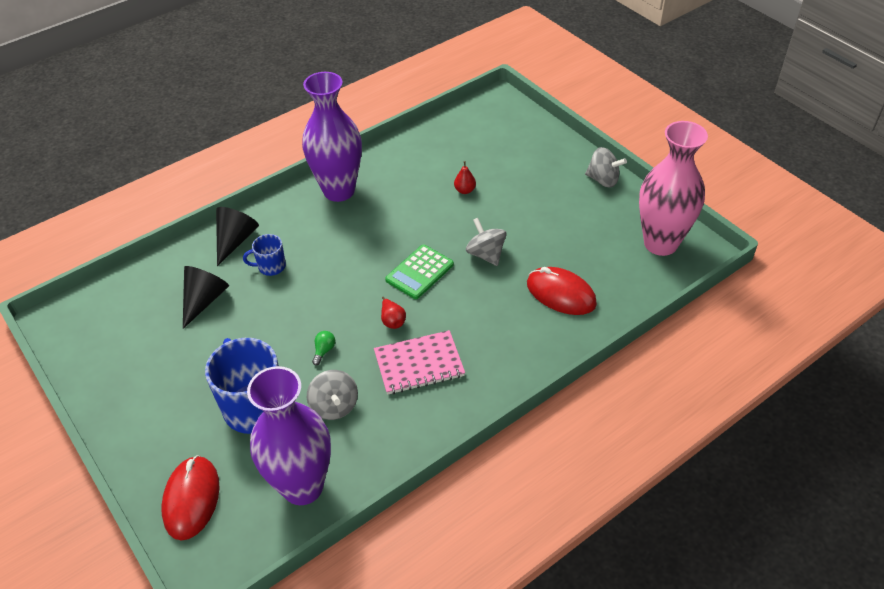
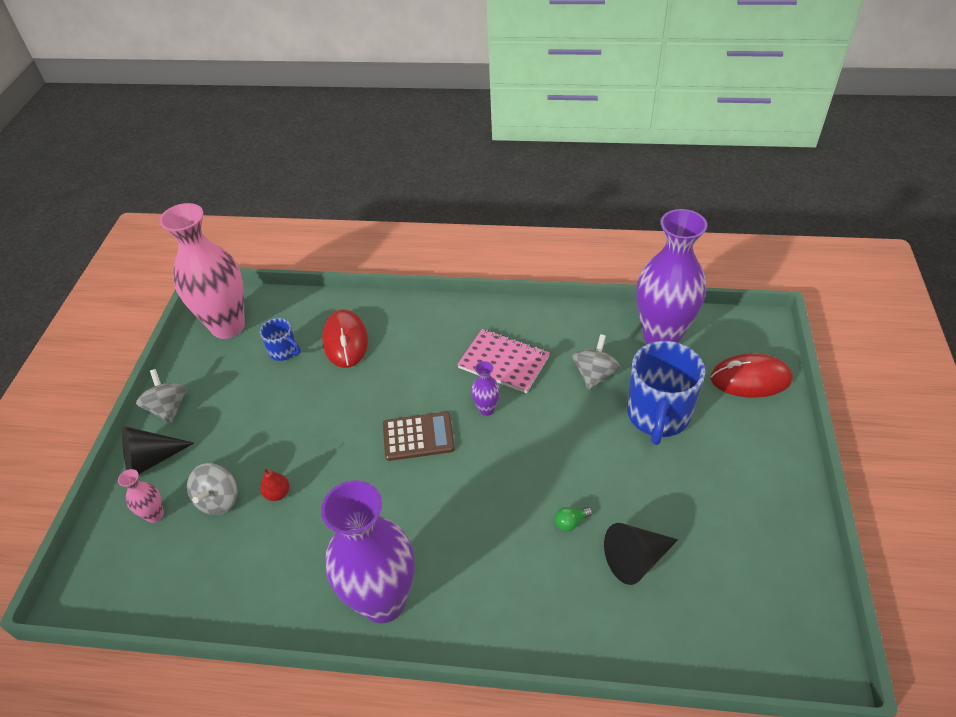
camera: 135 degrees left, 0 degrees up
red mouse [161,455,220,541] -> red mouse turned 45 degrees clockwise [710,353,793,398]
black cone [216,207,259,266] -> black cone moved to [122,426,194,475]
blue mug [243,234,286,276] -> blue mug moved to [260,318,301,361]
green light bulb [312,331,335,365] -> green light bulb moved to [554,507,592,532]
red pear [381,297,406,329] -> purple vase [471,361,500,416]
green calculator [385,245,454,299] -> brown calculator [383,412,455,461]
grey spinning top [466,218,507,266] -> grey spinning top moved to [187,463,238,515]
none -> pink vase [118,469,164,523]

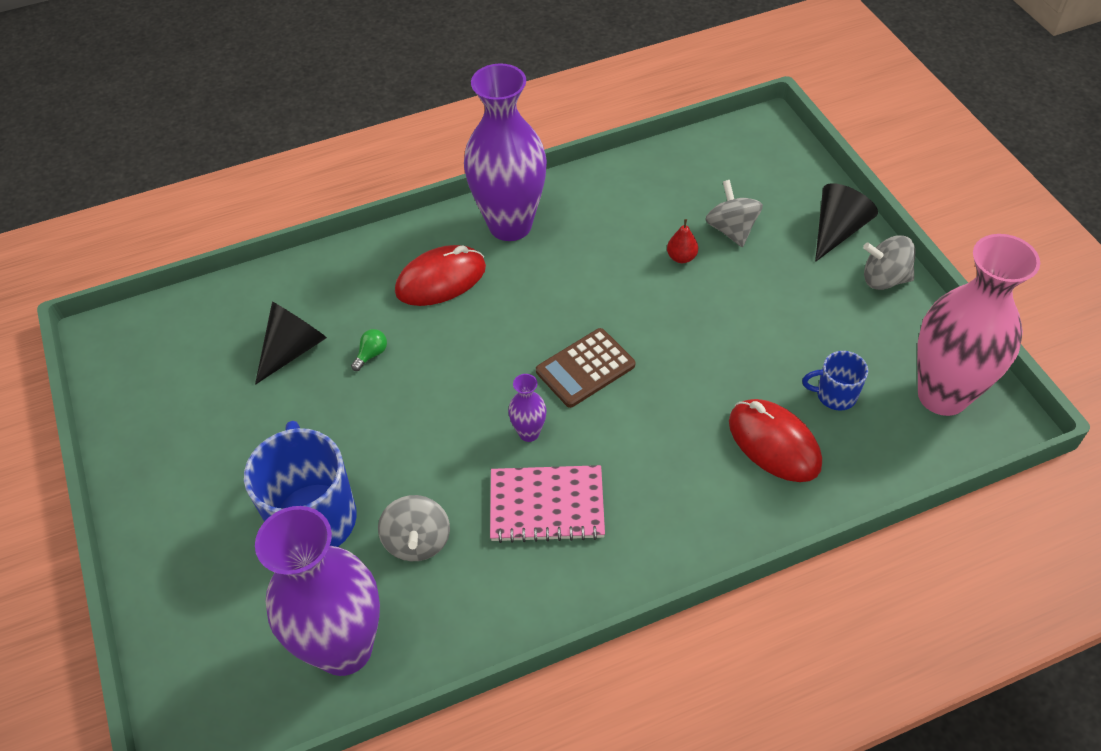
camera: 150 degrees right, 5 degrees up
pink vase [118,469,164,523] -> none
grey spinning top [136,369,187,424] -> grey spinning top turned 150 degrees clockwise [863,235,916,290]
red mouse [710,353,793,398] -> red mouse moved to [395,245,486,306]

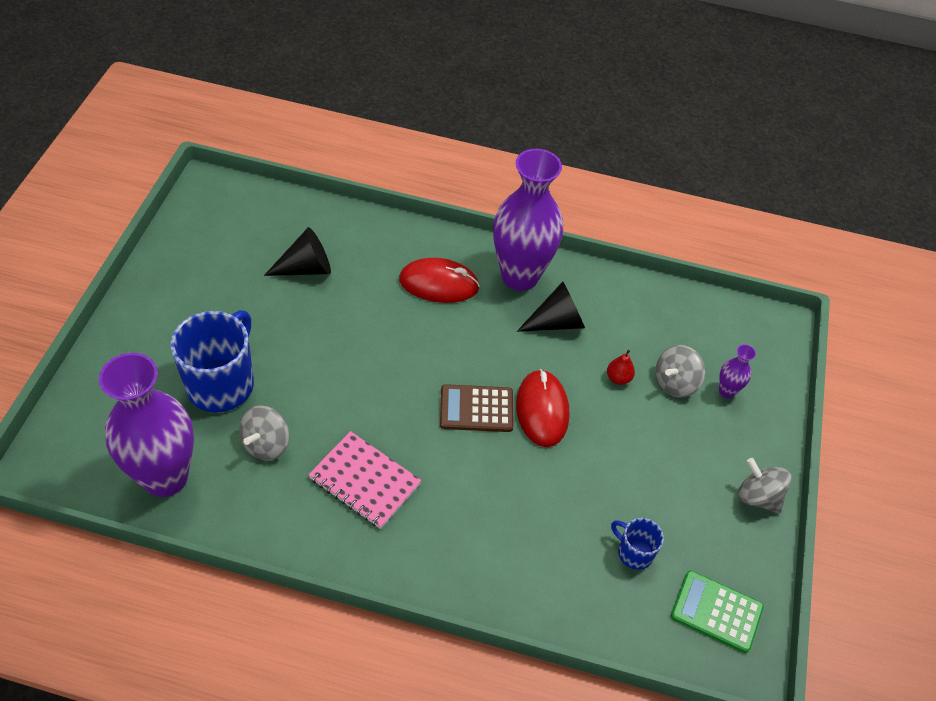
camera: 30 degrees right, 0 degrees up
green light bulb [351,329,387,371] -> none
purple vase [508,374,547,442] -> purple vase moved to [719,344,756,398]
grey spinning top [705,180,763,247] -> grey spinning top turned 150 degrees counterclockwise [655,345,705,398]
red mouse [729,399,822,482] -> red mouse moved to [516,369,569,447]
black cone [815,183,878,262] -> black cone moved to [517,281,585,332]
pink vase [917,234,1040,416] -> green calculator [671,571,764,653]

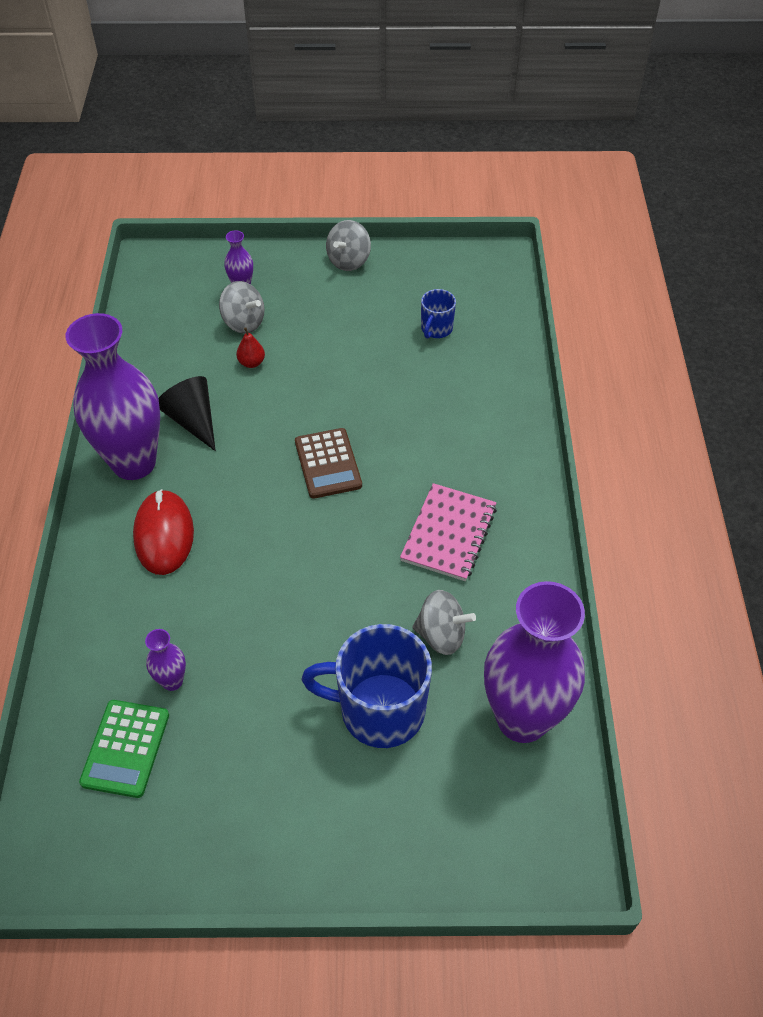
camera: 100 degrees left, 0 degrees up
black cone [264,227,331,276] -> purple vase [145,629,186,691]
red mouse [516,369,569,447] -> none
green calculator [671,571,764,653] -> green calculator moved to [79,700,169,798]

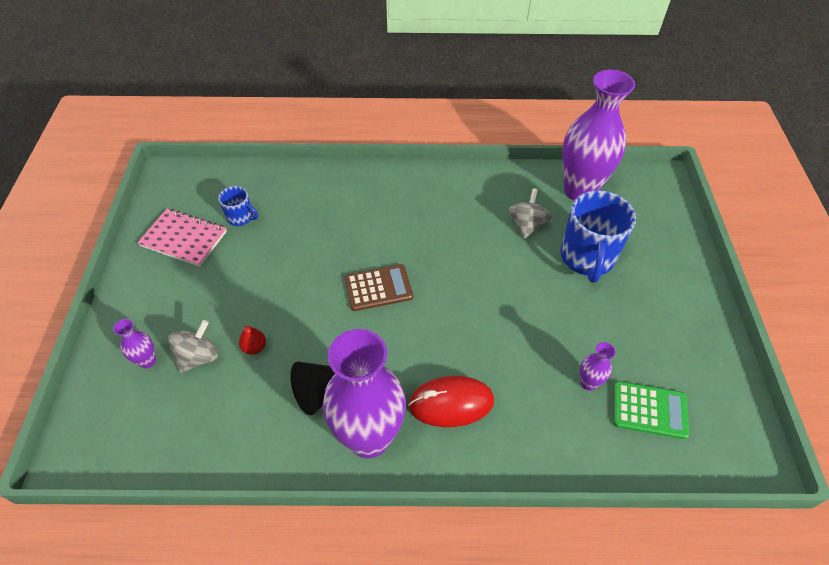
camera: 90 degrees left, 0 degrees up
grey spinning top [326,220,371,271] -> none
pink notebook [400,483,497,581] -> pink notebook moved to [137,209,227,267]

